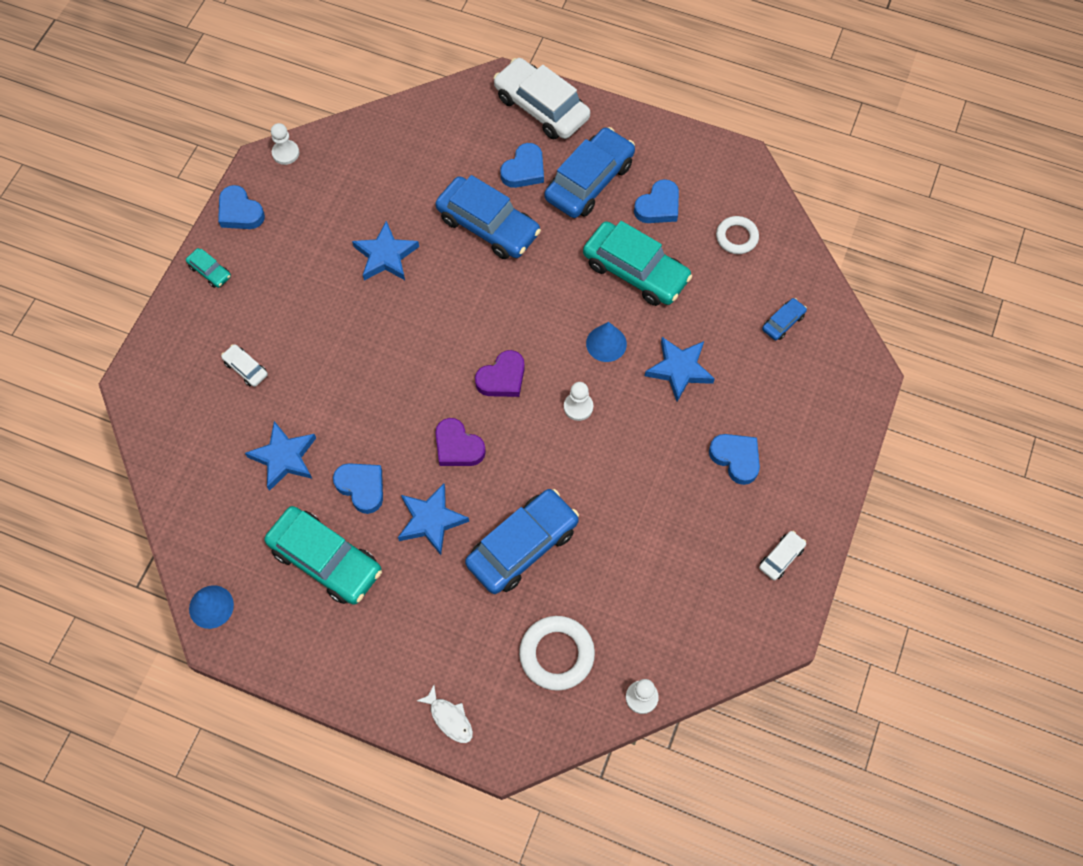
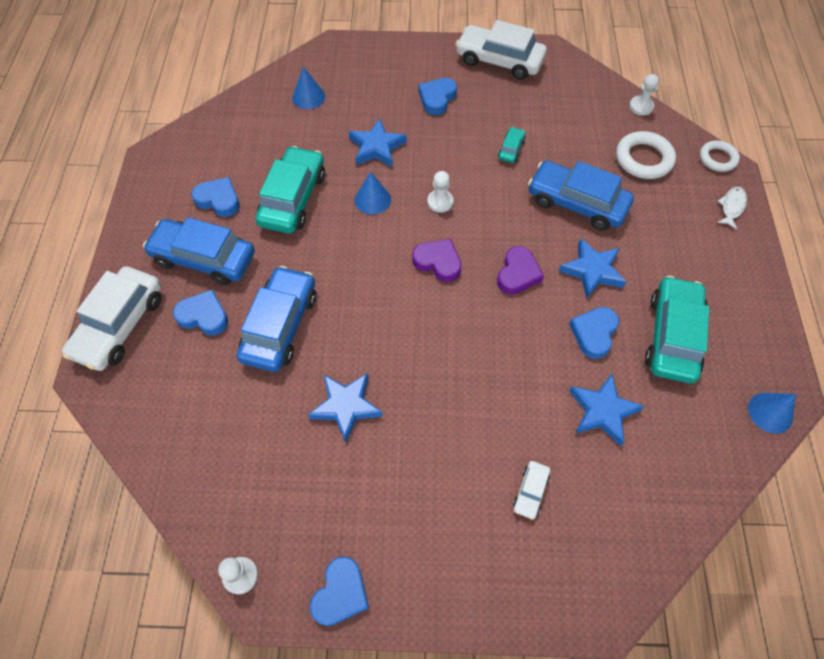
camera: 110 degrees left, 5 degrees down
turquoise car [186,248,231,288] -> turquoise car moved to [498,127,526,163]
white ring [716,216,759,254] -> white ring moved to [700,141,740,172]
white car [759,531,806,580] -> white car [455,20,547,80], size x2.22
blue car [762,298,807,340] -> blue cone [292,67,325,109]

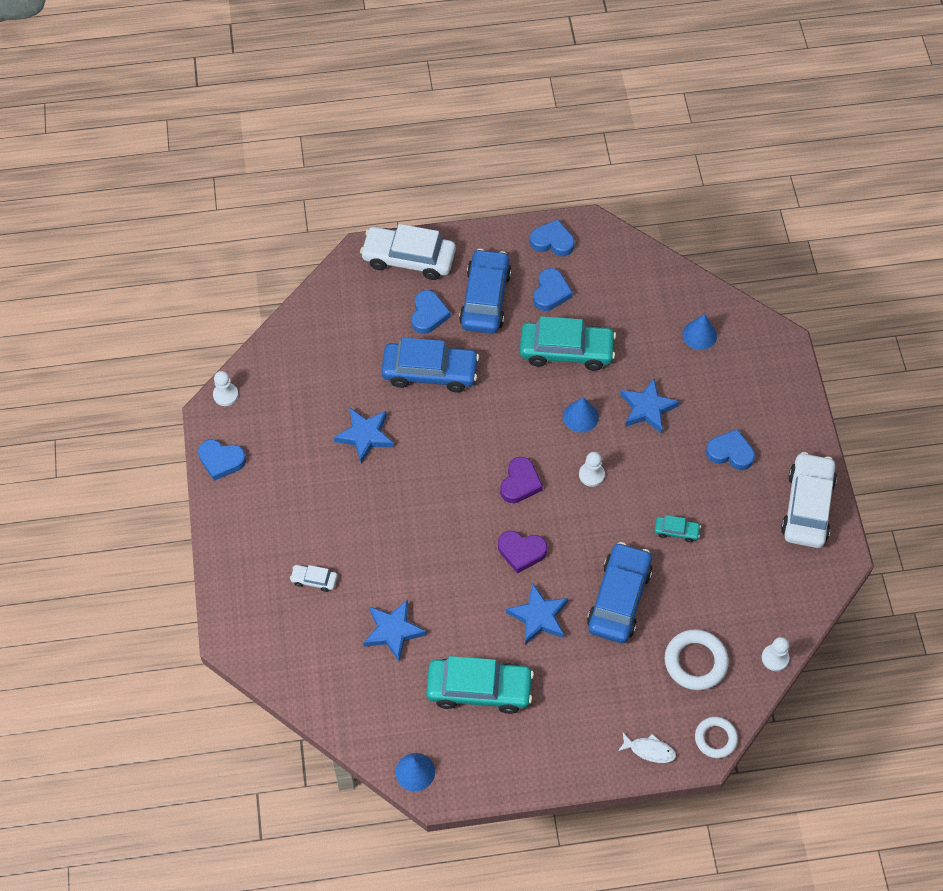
camera: 80 degrees right, 0 degrees up
blue heart [569,307,619,359] -> blue heart moved to [530,219,575,256]

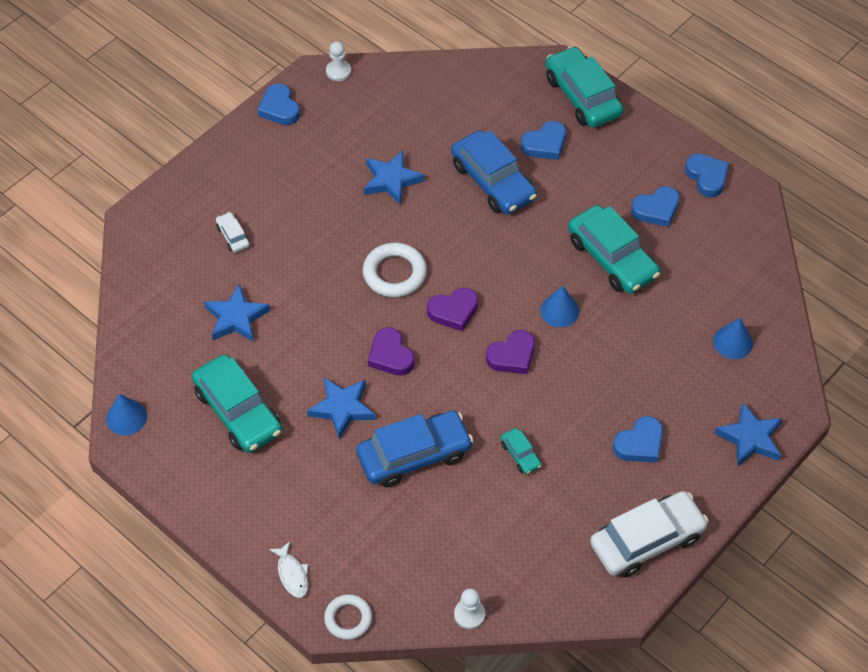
camera: 50 degrees right, 5 degrees down
white car [360,224,456,280] -> turquoise car [545,46,623,128]
blue car [459,249,511,334] -> none
white pawn [579,452,605,487] -> purple heart [486,330,535,374]
blue star [620,378,680,434] -> blue star moved to [714,402,783,467]
white ring [665,629,729,690] -> white ring moved to [363,242,427,298]
blue heart [706,429,755,470] -> blue heart turned 75 degrees clockwise [613,416,663,463]

